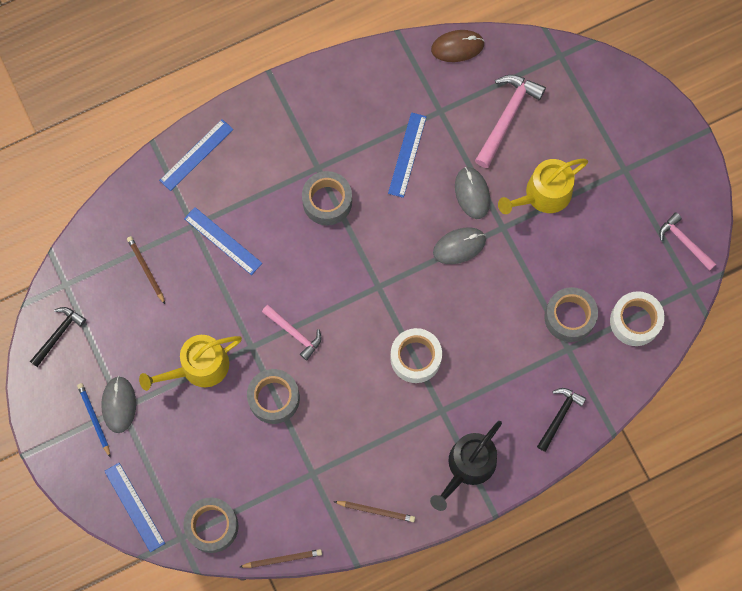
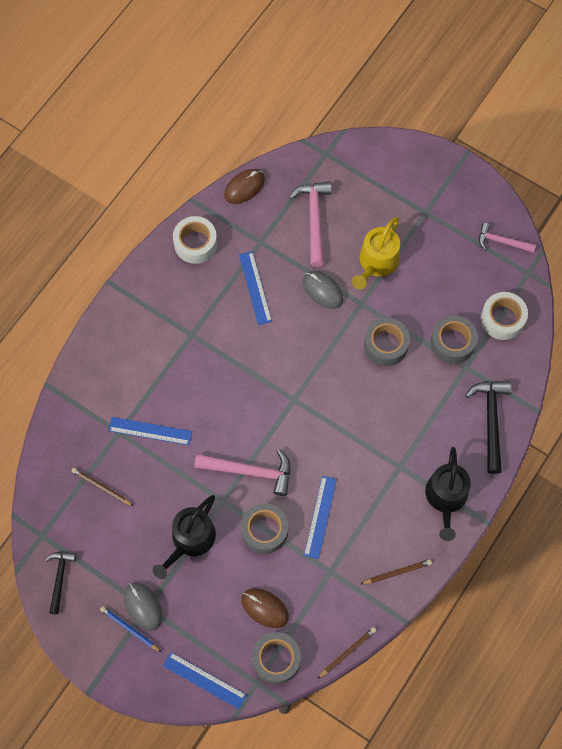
camera: 30 degrees left, 5 degrees down
yellow watering can [139,335,242,391] -> black watering can [153,495,216,579]
blue ruler [159,119,233,191] -> blue ruler moved to [304,476,337,559]
pink hammer [262,305,321,360] -> pink hammer [194,449,290,496], size x1.59
grey tape [302,171,352,225] -> grey tape moved to [364,318,410,366]
white tape [390,328,442,383] -> white tape moved to [173,216,217,264]
grey mouse [433,227,486,264] -> none
black hammer [537,388,586,452] -> black hammer [465,381,511,474], size x1.59
none -> brown mouse [241,588,289,628]

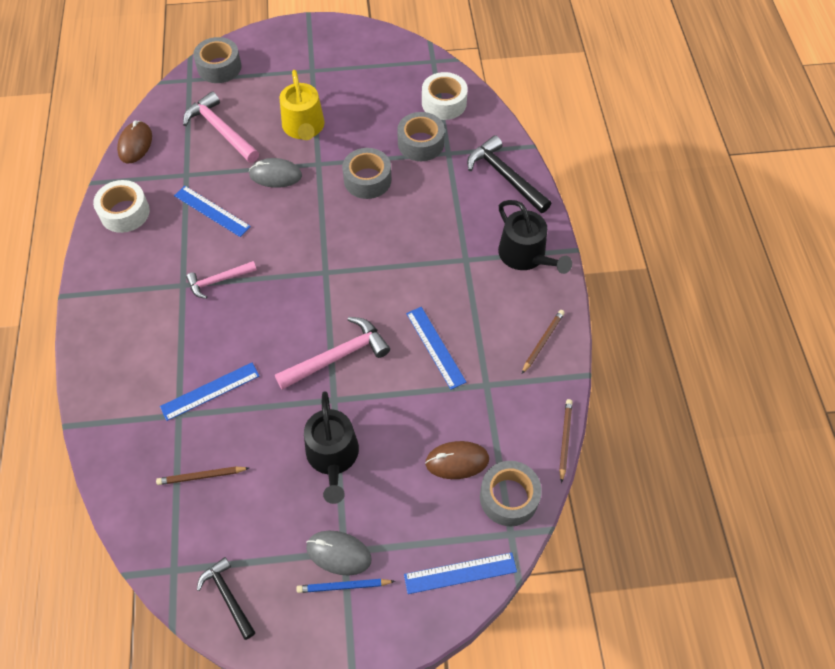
camera: 40 degrees left, 10 degrees down
grey tape [241,503,288,554] -> grey tape moved to [193,37,242,83]
pink hammer [479,223,536,253] -> pink hammer moved to [186,261,257,299]

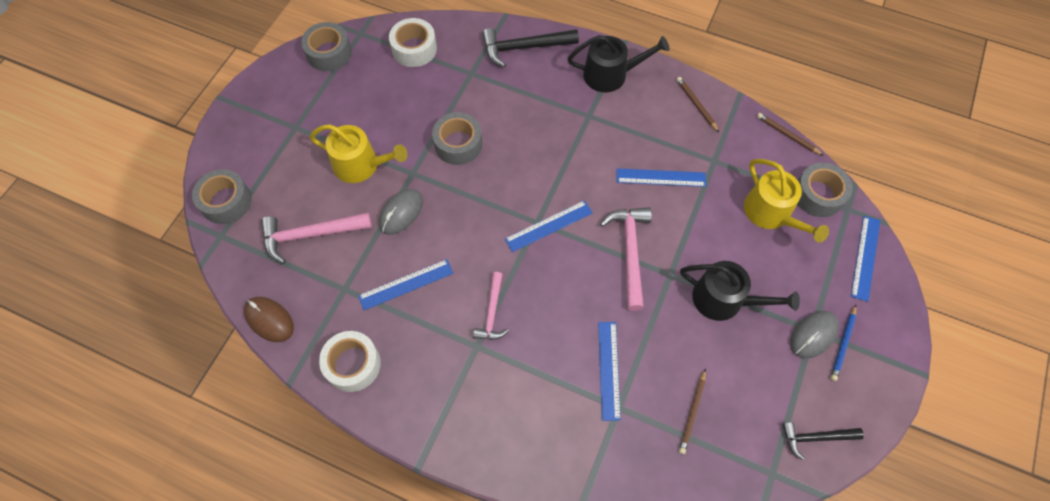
camera: 60 degrees left, 5 degrees up
grey tape [397,112,445,161] -> grey tape moved to [301,22,352,71]
brown mouse [425,441,489,479] -> yellow watering can [744,159,829,242]
none -> blue ruler [505,200,593,252]

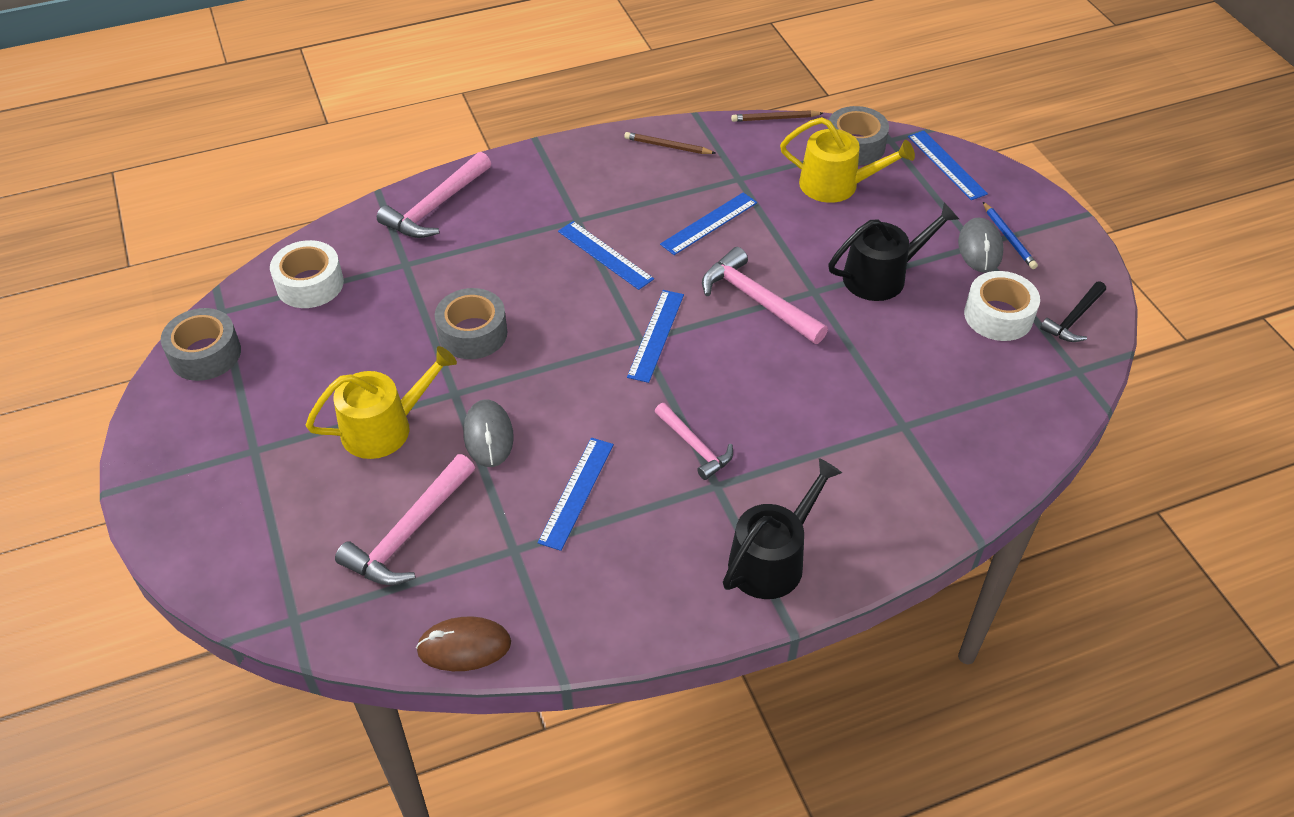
camera: 45 degrees left, 15 degrees down
grey tape [192,169,252,224] -> none
white tape [319,331,381,392] -> white tape moved to [964,271,1040,341]
black hammer [482,28,579,67] -> pink hammer [377,152,491,238]
black watering can [568,35,670,92] -> black watering can moved to [723,458,842,599]
blue ruler [598,322,621,421] -> blue ruler moved to [558,221,654,290]
brown pencil [679,369,706,454] -> none

